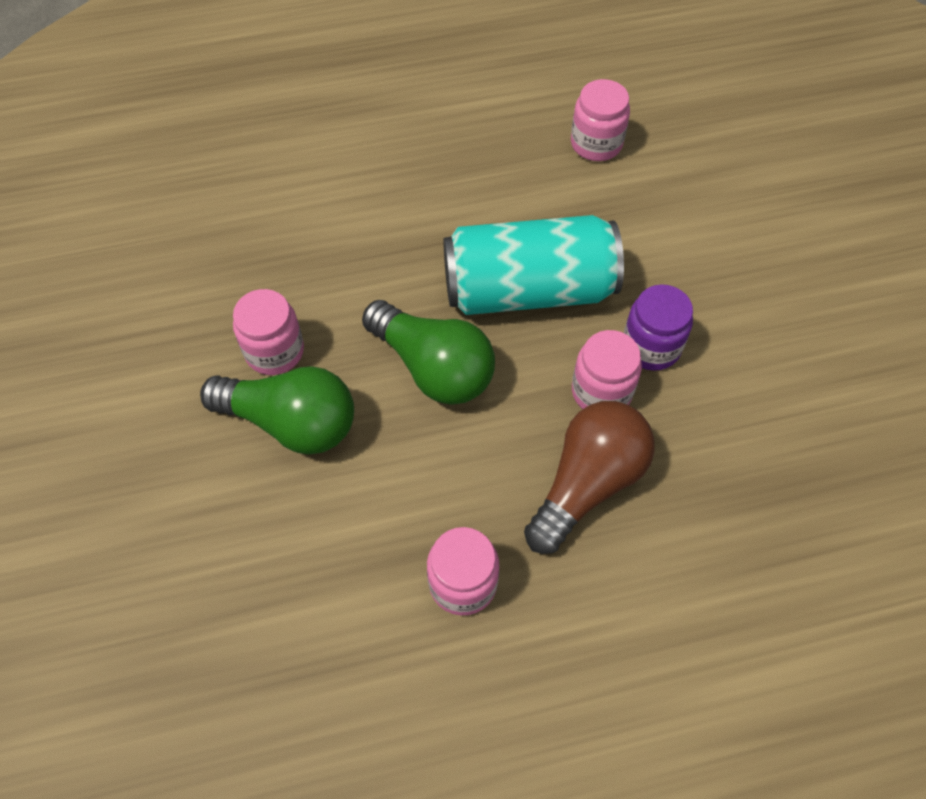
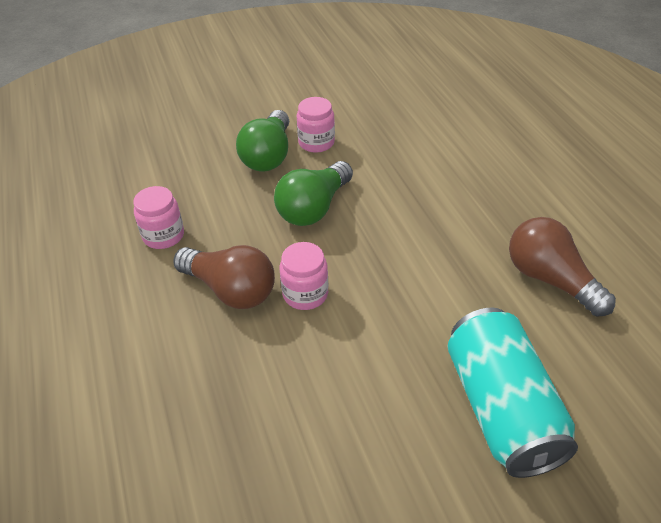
camera: 85 degrees right, 15 degrees down
turquoise can [443,215,624,315] -> turquoise can moved to [447,308,578,478]
pink jar [571,79,630,161] -> brown light bulb [509,217,616,317]
purple jar [624,284,693,371] -> none

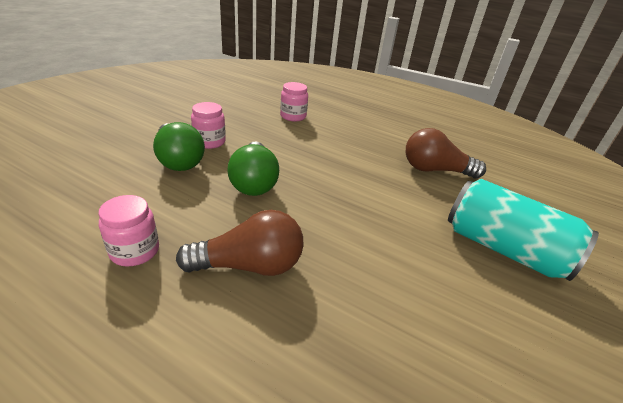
camera: 45 degrees left, 10 degrees down
pink jar [280,242,328,310] -> pink jar moved to [280,82,308,122]

